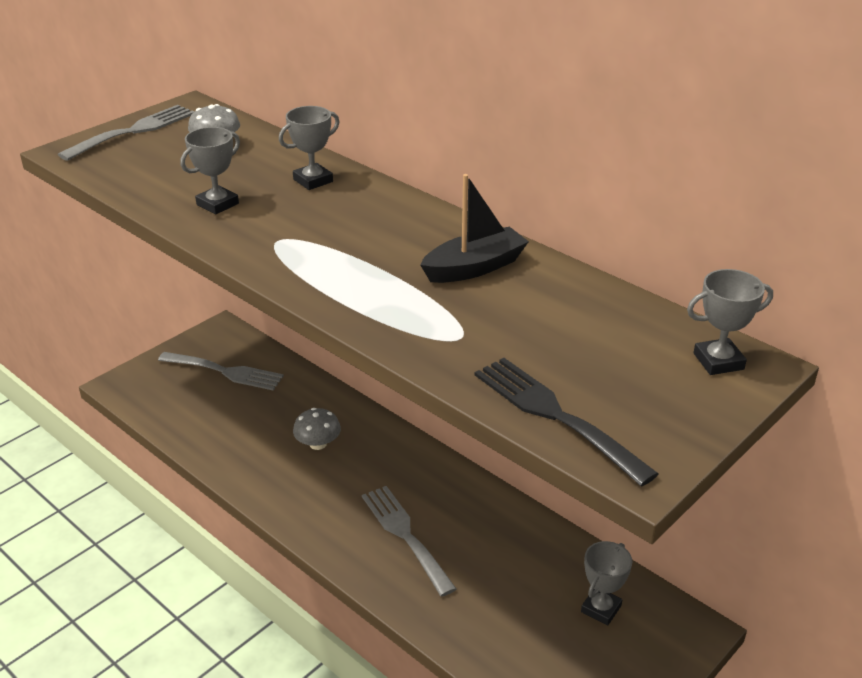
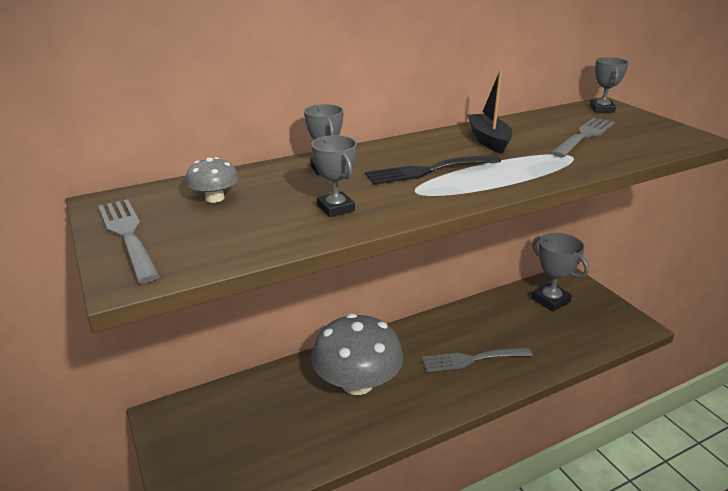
camera: 70 degrees left, 5 degrees down
grey fork [158,352,284,391] -> grey fork moved to [551,118,615,157]
grey mushroom [293,408,341,450] -> grey mushroom [311,314,403,395], size x2.31
black fork [475,358,659,487] -> black fork moved to [365,155,501,185]
grey trophy [581,541,632,625] -> grey trophy [531,233,589,312], size x1.58

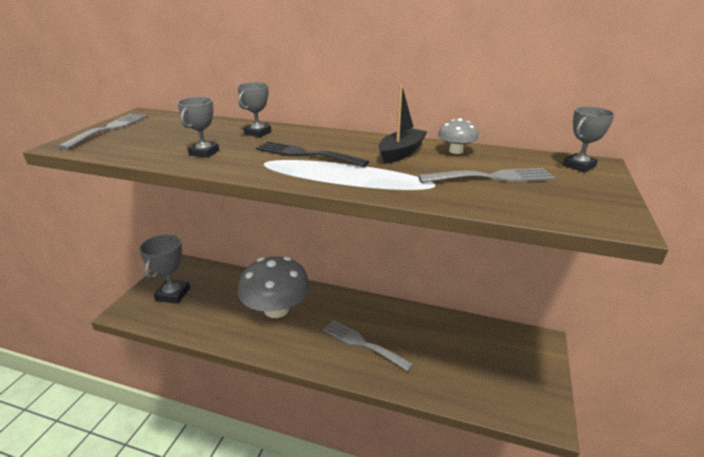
camera: 45 degrees right, 0 degrees up
grey mushroom [185,157,239,203] -> grey mushroom moved to [438,118,479,154]
grey trophy [531,233,589,312] -> grey trophy moved to [139,235,190,304]

